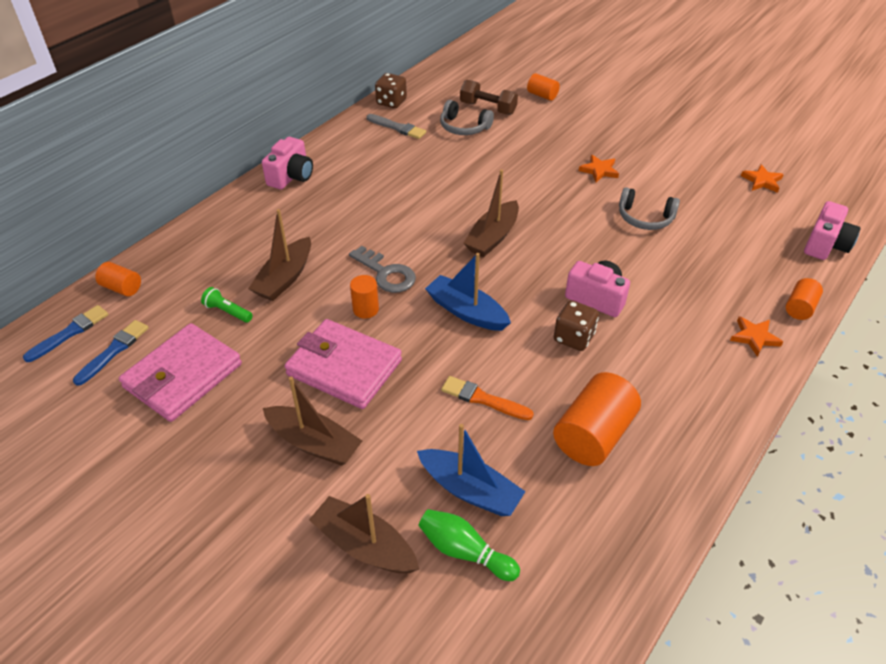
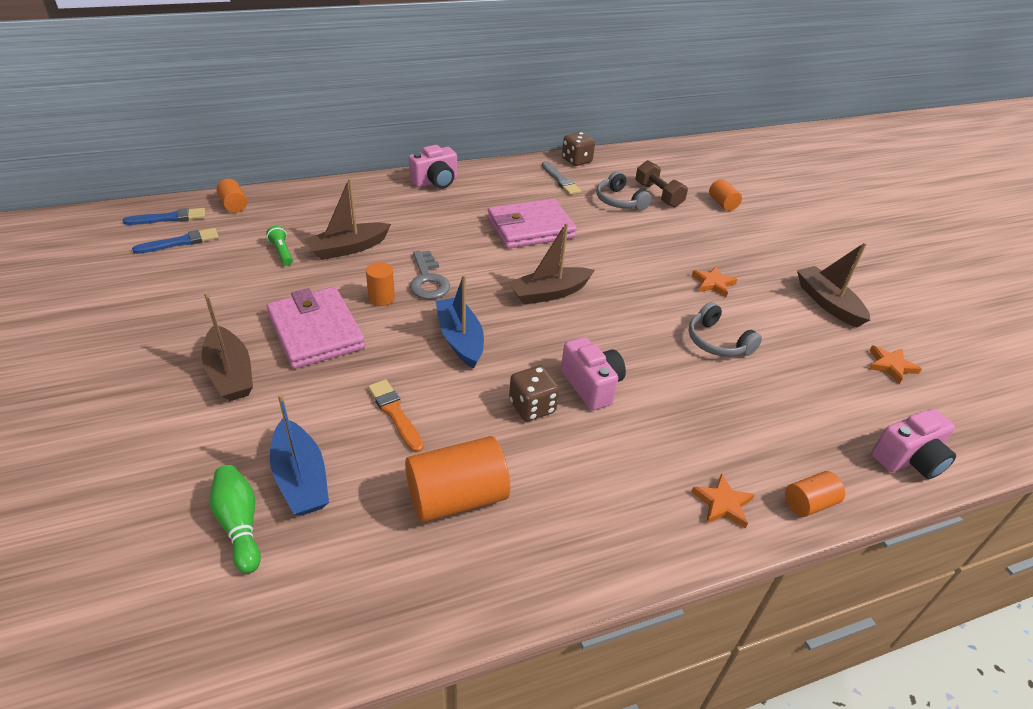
camera: 30 degrees right, 5 degrees down
pink wallet [119,323,242,422] -> pink wallet moved to [487,198,577,249]
brown boat [309,494,419,573] -> brown boat moved to [797,242,870,327]

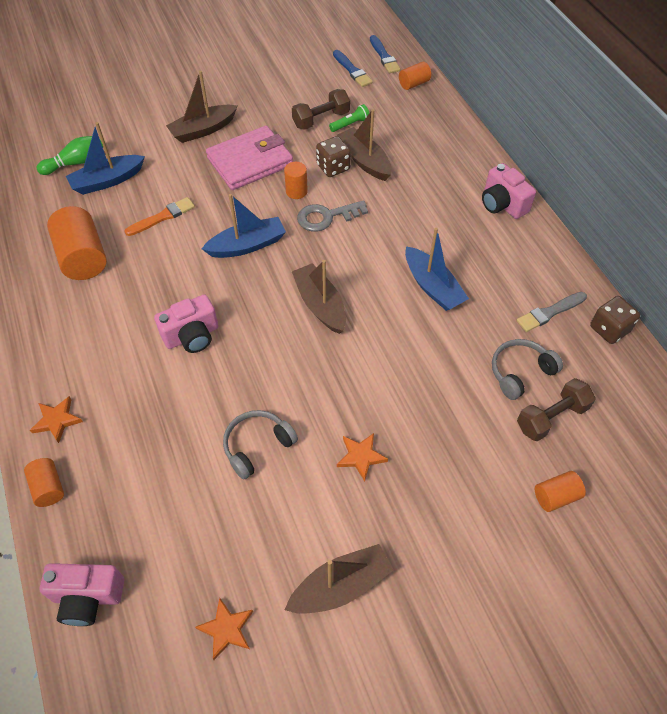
camera: 90 degrees right, 15 degrees up
pink wallet [487,198,577,249] -> blue boat [405,228,469,311]
brown dice [509,366,559,422] -> brown dice moved to [316,136,351,177]
pink camera [871,409,956,479] -> pink camera turned 60 degrees counterclockwise [40,563,124,626]
none -> brown dumbbell [292,89,350,130]

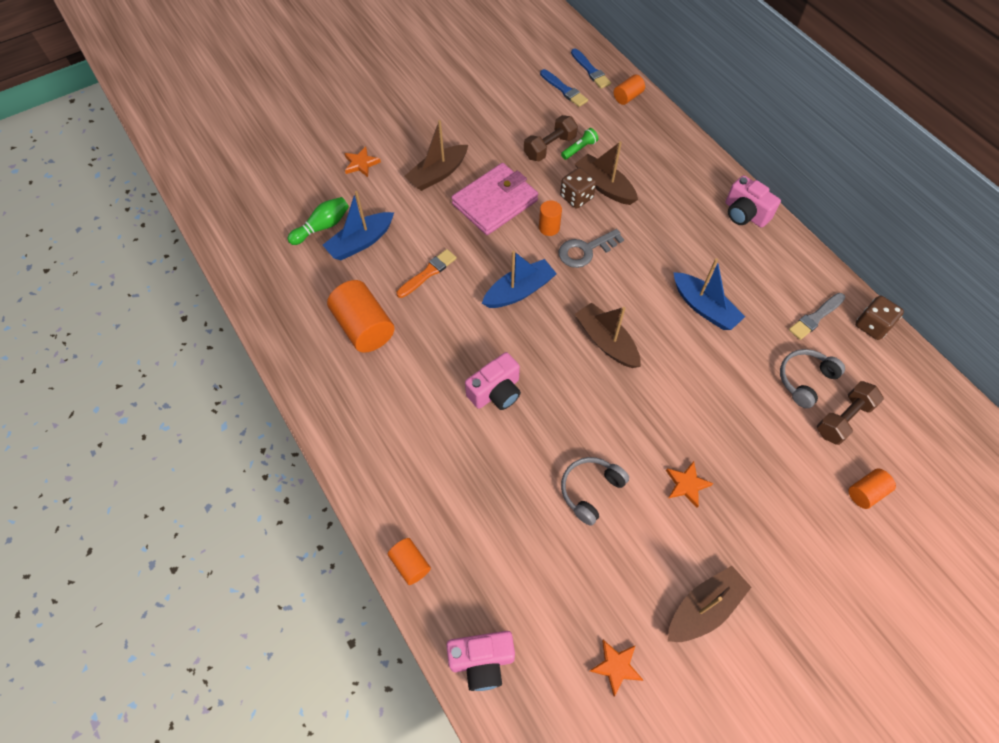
camera: 10 degrees left, 5 degrees up
orange star [30,396,83,443] -> orange star moved to [344,146,381,177]

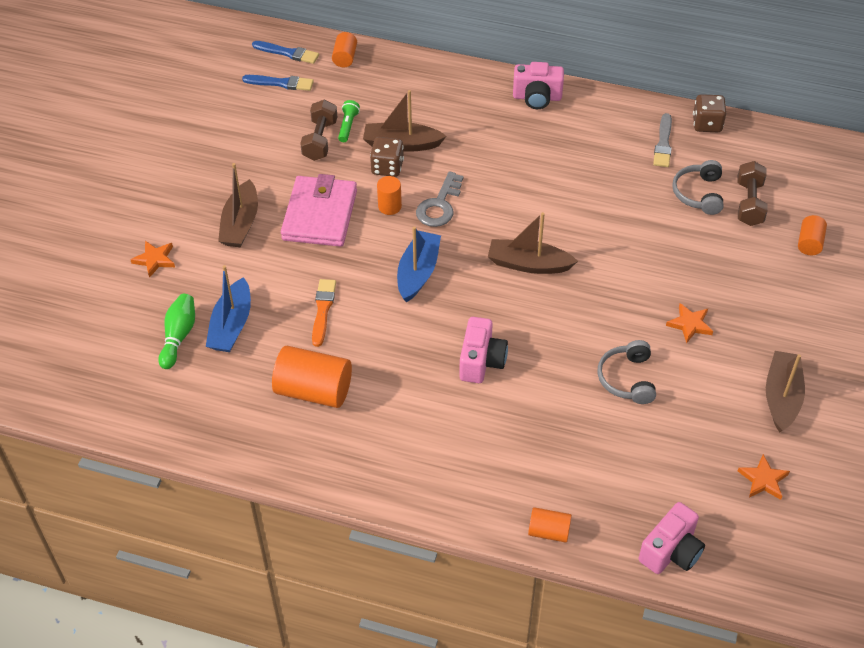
camera: 40 degrees left, 10 degrees down
blue boat [673,258,745,330] -> none

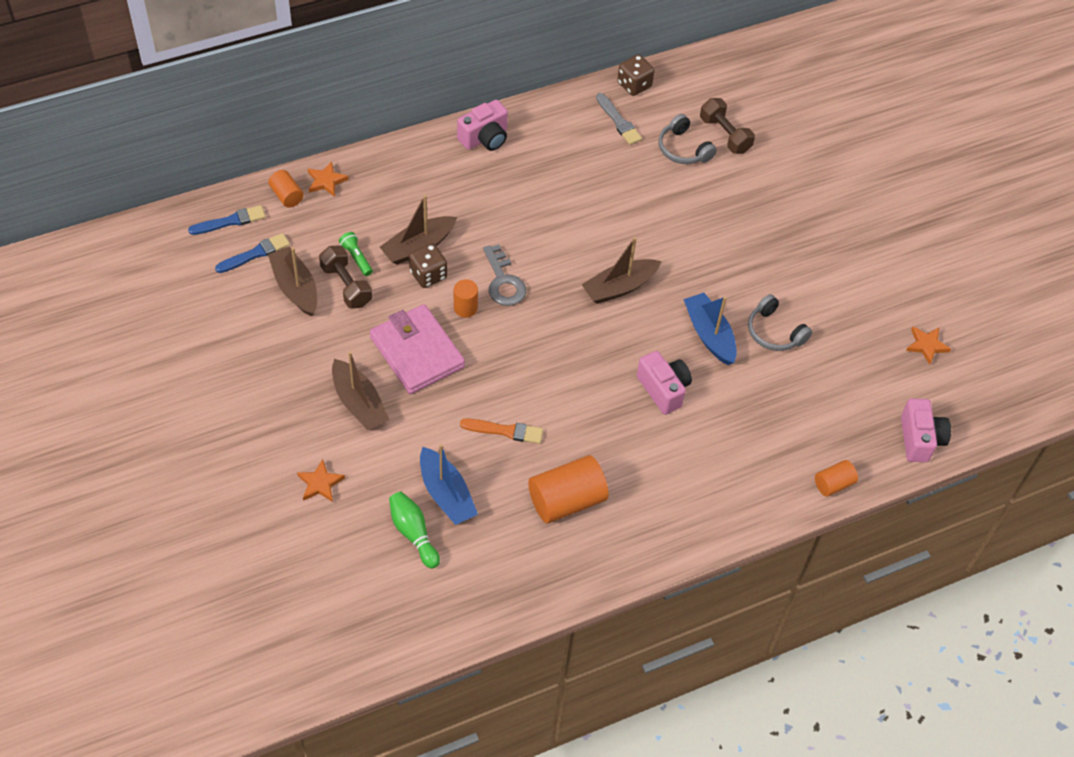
camera: 45 degrees left, 5 degrees up
orange brush [312,279,336,347] -> orange brush turned 135 degrees clockwise [460,419,543,444]
blue boat [397,226,441,302] -> blue boat moved to [683,293,737,365]
orange star [666,303,713,344] -> orange star moved to [308,161,349,197]
brown boat [766,351,805,433] -> brown boat moved to [268,247,317,317]
orange cylinder [798,215,827,255] -> none

